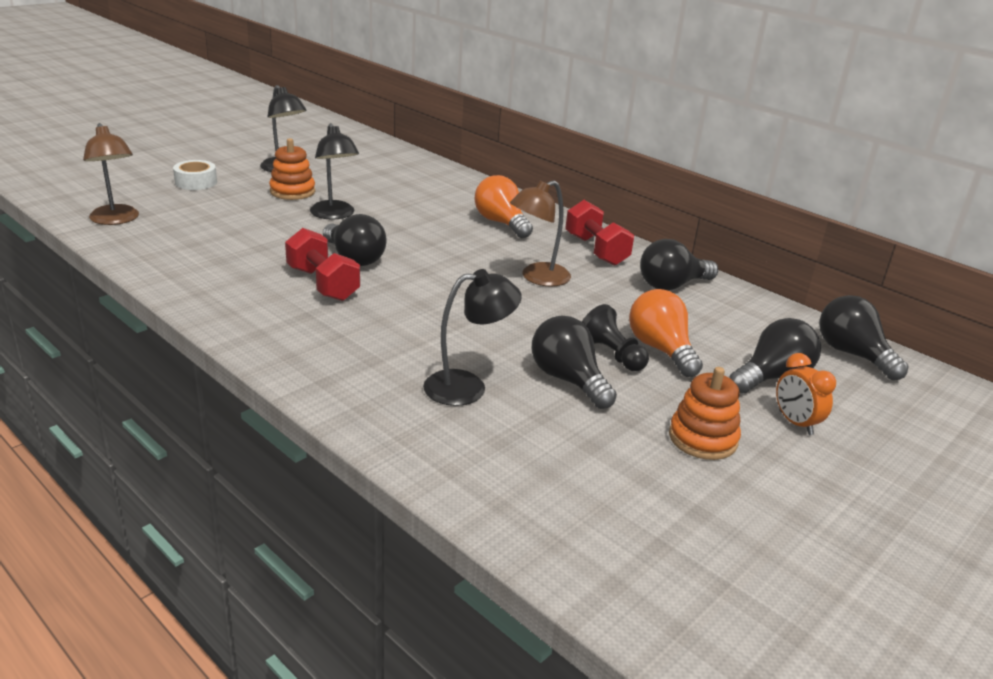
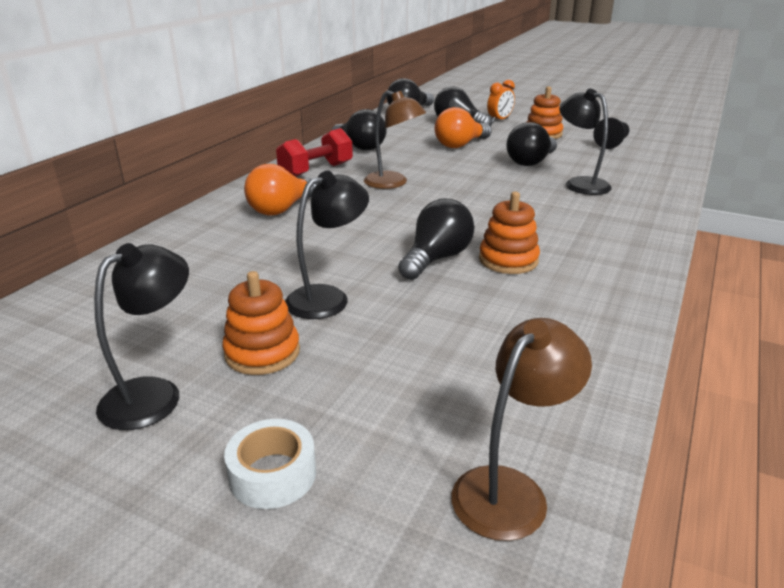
camera: 105 degrees left, 0 degrees up
red dumbbell [285,228,360,301] -> orange stacking toy [479,192,540,274]
black pawn [582,304,649,371] -> black pawn moved to [593,118,629,149]

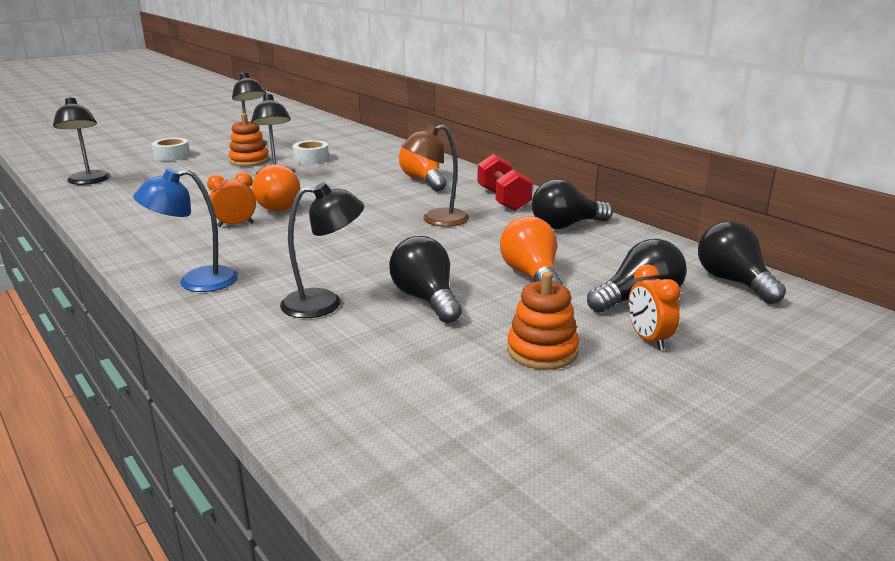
camera: 115 degrees right, 5 degrees down
black light bulb [398,199,474,280] -> orange light bulb [252,164,300,211]
brown lamp [451,318,592,541] -> black lamp [53,97,111,185]
orange stacking toy [479,192,540,274] -> orange clock [207,172,256,227]
black pawn [593,118,629,149] -> none
none -> blue lamp [133,169,238,292]
none -> white tape [293,140,329,164]

